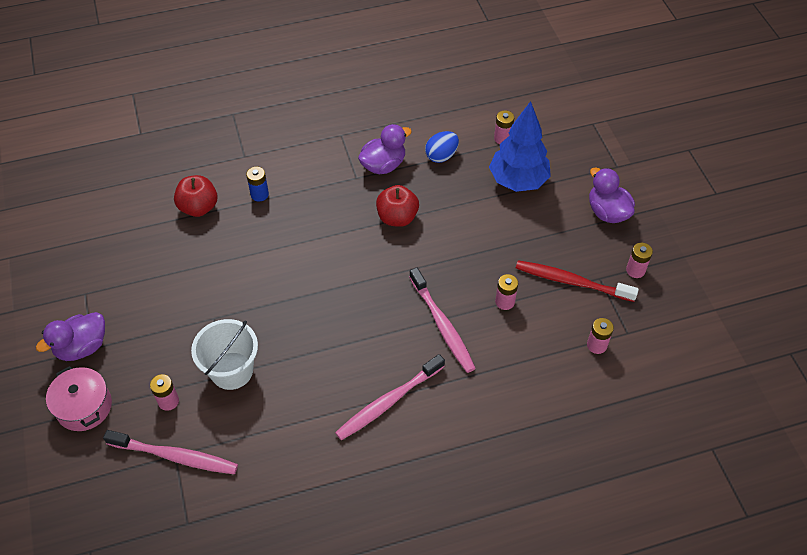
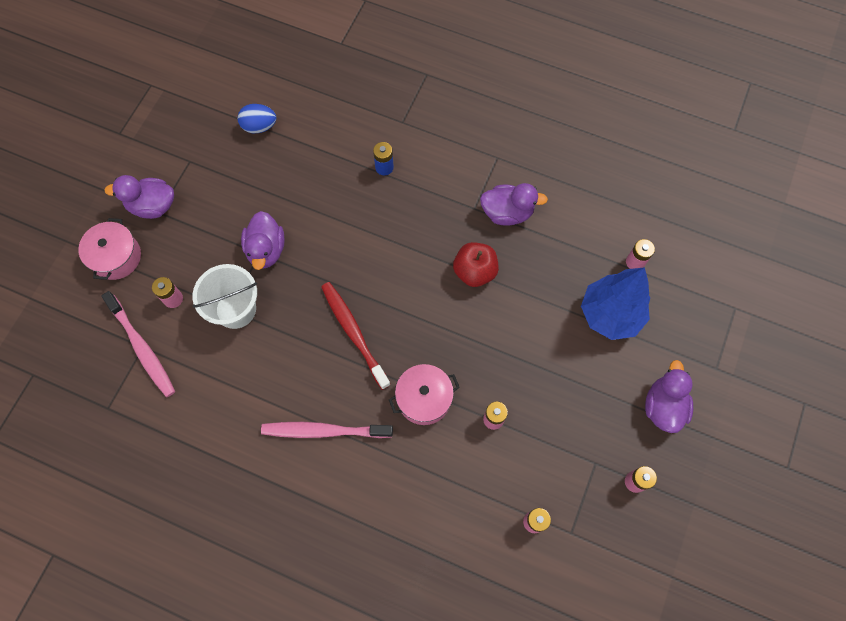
camera: 40 degrees right, 15 degrees up
red apple [174,175,217,217] -> none
pink toothbrush [409,267,476,373] -> pink pot [389,364,460,425]
blue egg [425,131,459,163] -> blue egg moved to [237,104,277,133]
red toothbrush [516,260,639,302] -> red toothbrush moved to [321,282,391,390]
none -> purple duck [241,211,285,270]

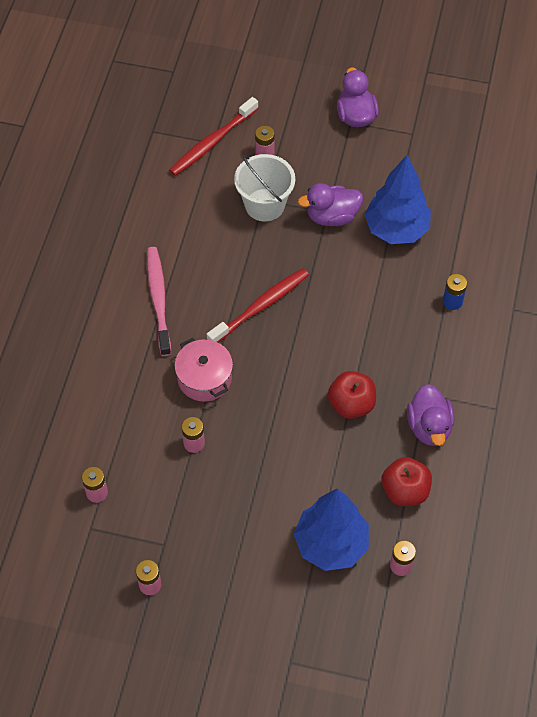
camera: 80 degrees right, 10 degrees down
pink pot [78,218,141,280] -> none
pink toothbrush [101,291,175,397] -> red toothbrush [169,97,259,176]
blue egg [237,104,277,133] -> none
purple duck [645,360,693,433] -> none
none -> blue tree [364,155,431,244]
none -> red apple [382,457,432,506]

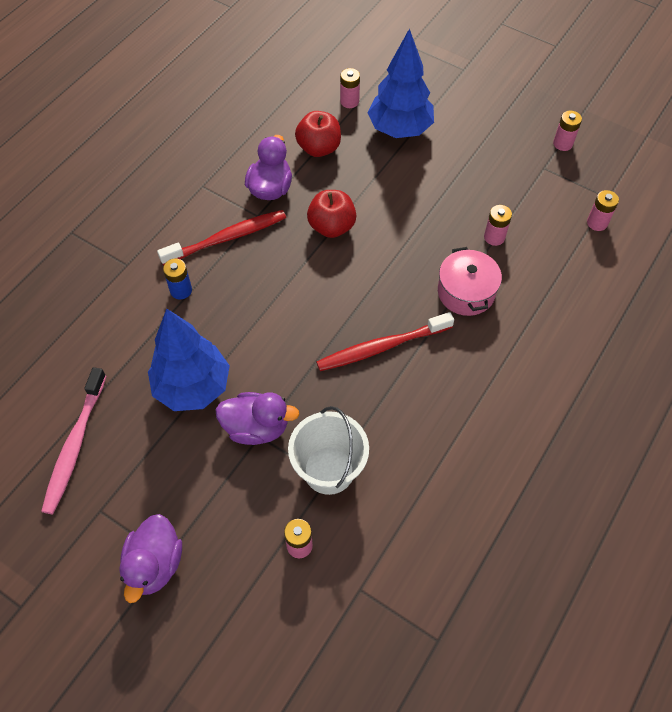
camera: 160 degrees left, 0 degrees up
pink toothbrush [147,247,171,356] -> pink toothbrush moved to [41,367,106,514]
red toothbrush [169,97,259,176] -> red toothbrush moved to [157,210,286,266]

